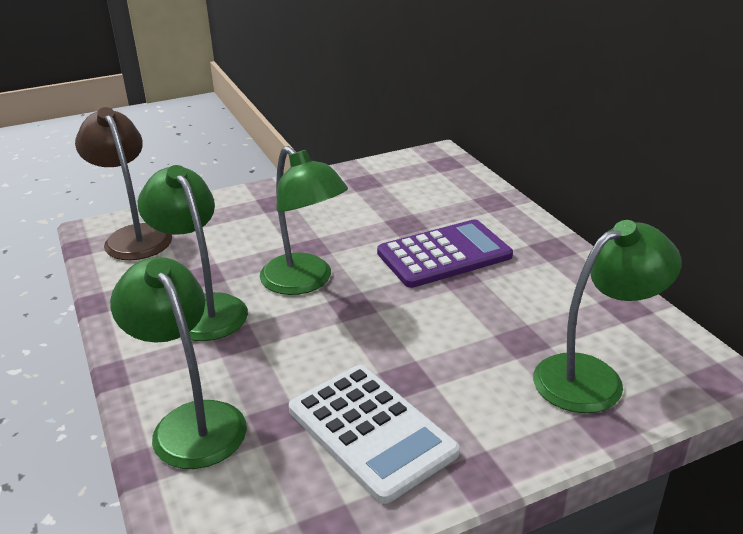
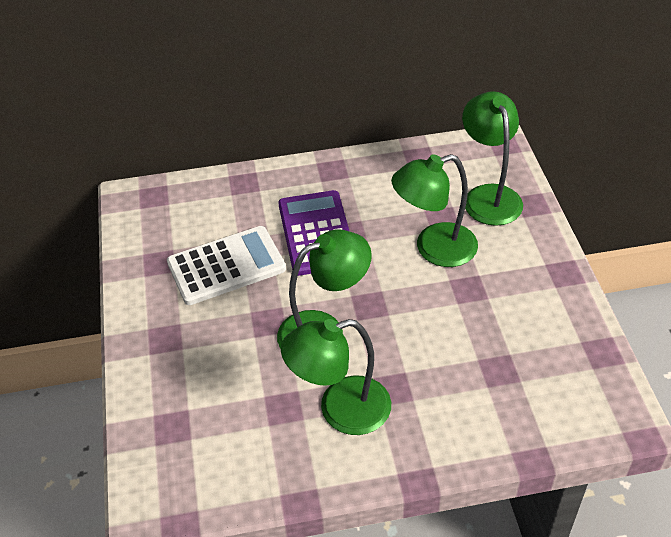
camera: 75 degrees left, 15 degrees up
brown lamp [75,107,172,260] -> none
green lamp [110,257,247,469] -> green lamp moved to [391,154,478,267]
white calculator [289,365,460,504] -> white calculator moved to [167,226,286,305]

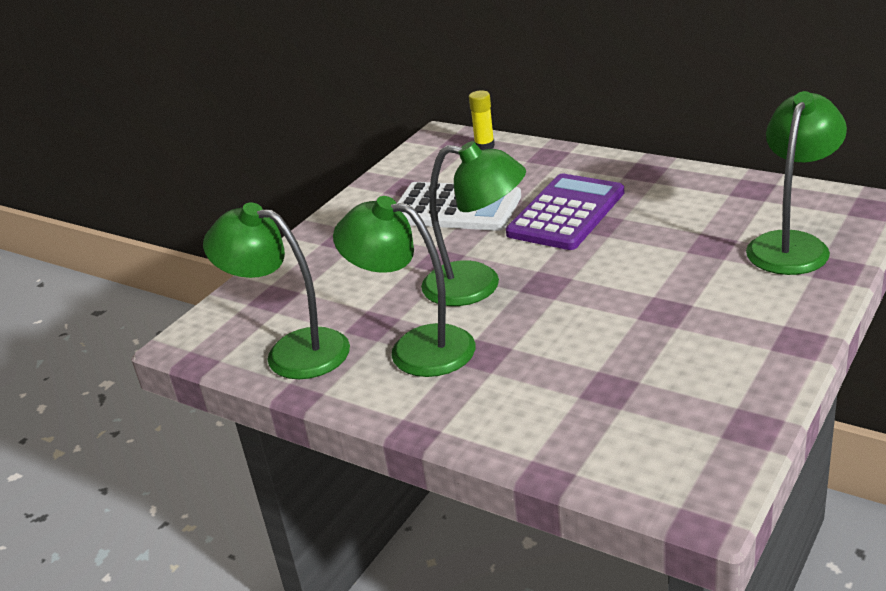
camera: 45 degrees right, 15 degrees down
green lamp [391,154,478,267] -> green lamp moved to [203,202,350,379]
none -> yellow glue stick [469,90,495,150]

